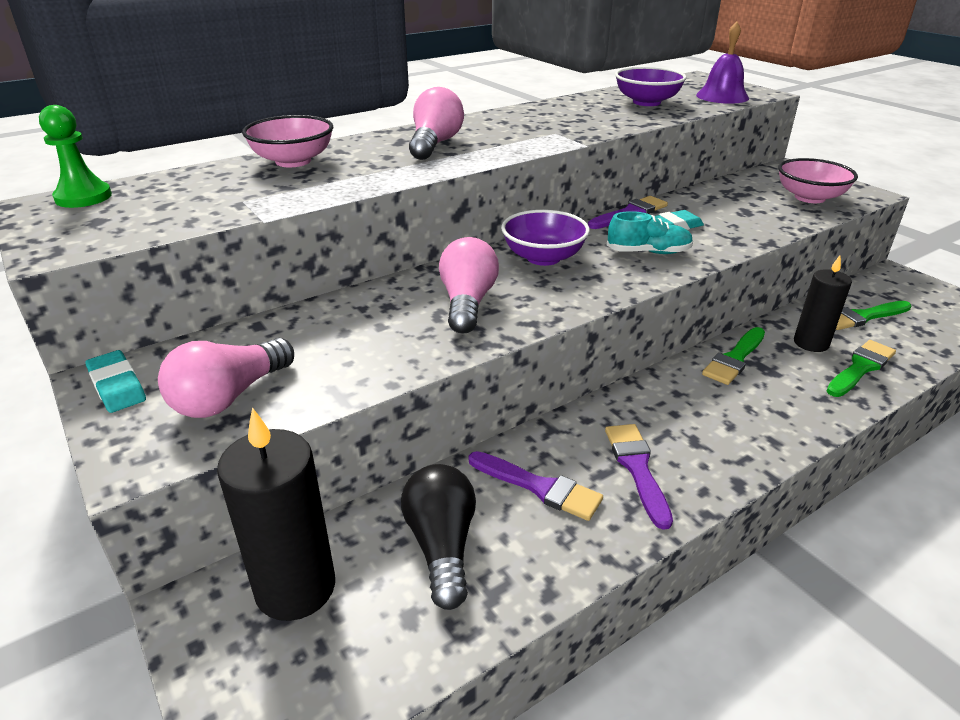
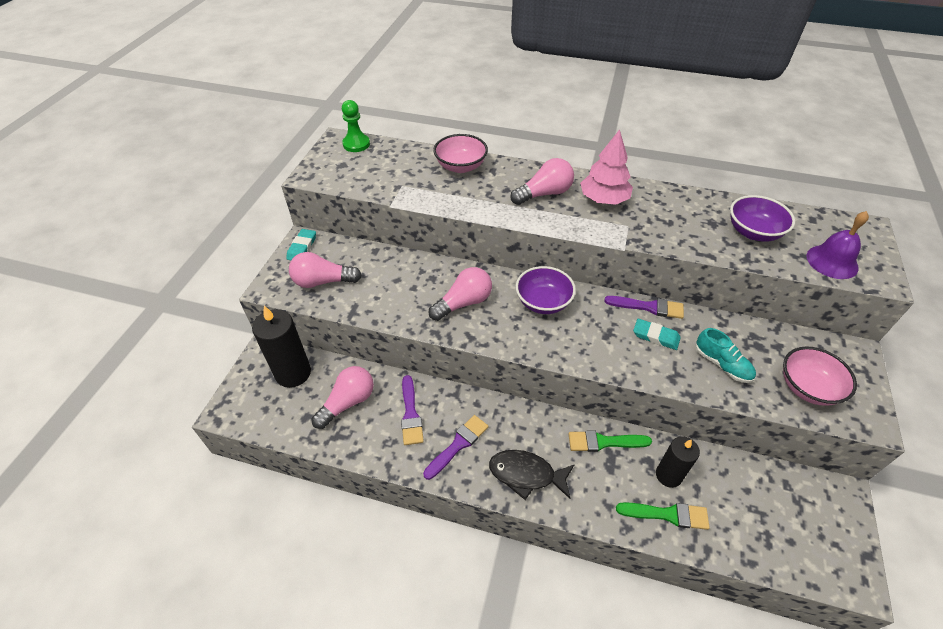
camera: 50 degrees right, 15 degrees up
black light bulb [401,464,476,610] -> pink light bulb [311,366,374,429]
turquoise shoe [607,211,693,254] -> turquoise shoe moved to [695,328,756,383]
green brush [836,301,911,330] -> none
none -> black fish [489,450,575,500]
none -> pink tree [580,129,633,205]

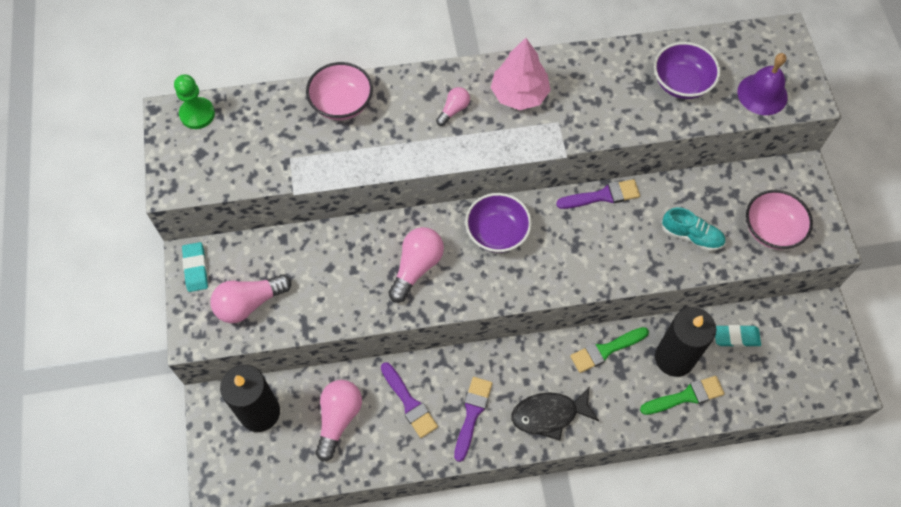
camera: 25 degrees left, 15 degrees up
pink light bulb [510,158,574,205] -> pink light bulb [436,87,470,126], size x0.56
turquoise eraser [633,319,681,350] -> turquoise eraser moved to [715,325,761,347]
black candle [656,436,700,488] -> black candle [655,307,716,377], size x1.55

